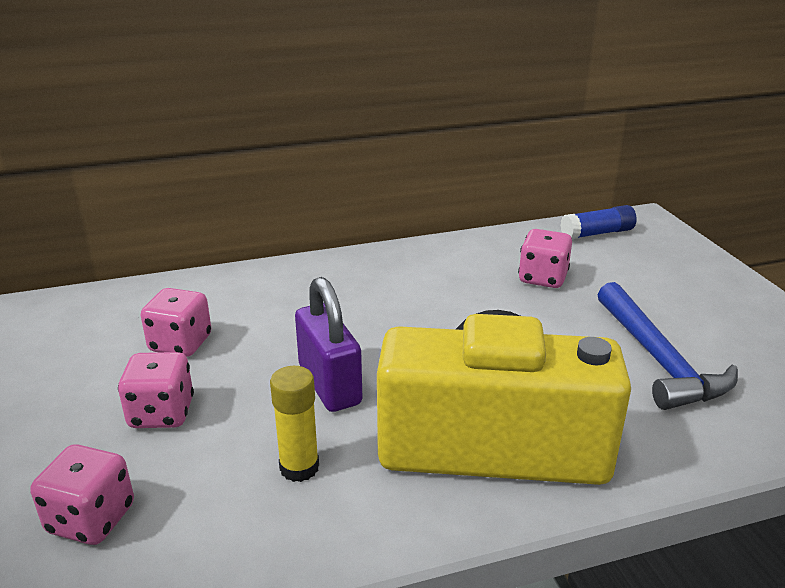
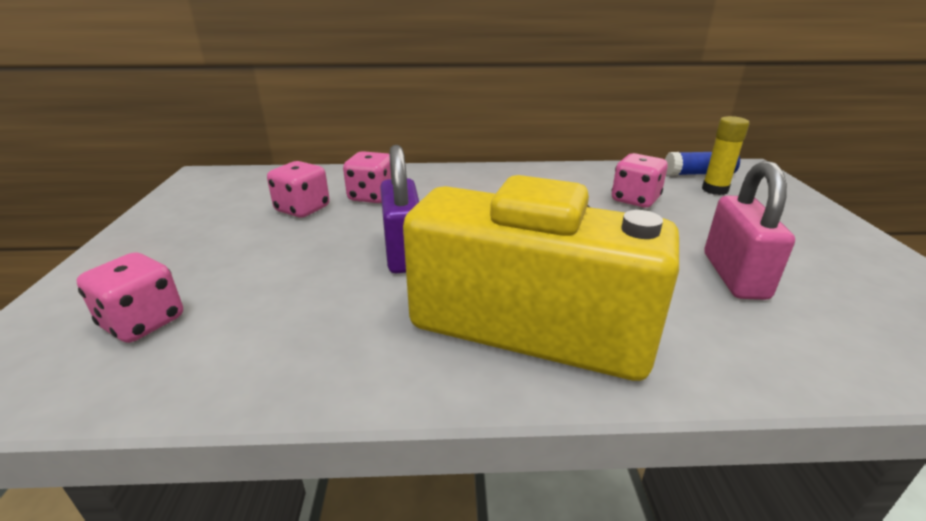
camera: 15 degrees right, 0 degrees up
pink dice [118,352,194,428] -> pink dice moved to [343,151,391,203]
yellow glue stick [270,366,319,482] -> yellow glue stick moved to [702,116,750,195]
blue hammer [597,282,738,410] -> pink padlock [705,161,795,300]

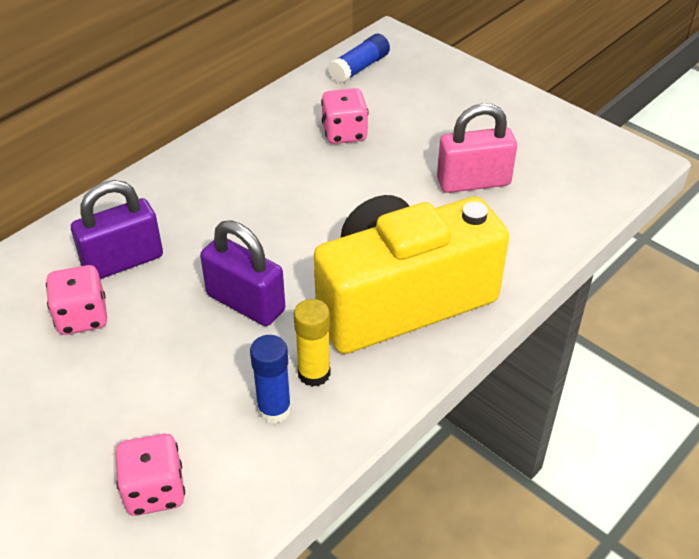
camera: 45 degrees left, 15 degrees up
pink dice [343,151,391,203] -> purple padlock [71,180,163,279]
yellow glue stick [702,116,750,195] -> yellow glue stick moved to [294,299,331,387]
pink padlock [705,161,795,300] -> pink padlock turned 60 degrees counterclockwise [437,103,517,193]
none -> blue glue stick [250,335,291,424]

